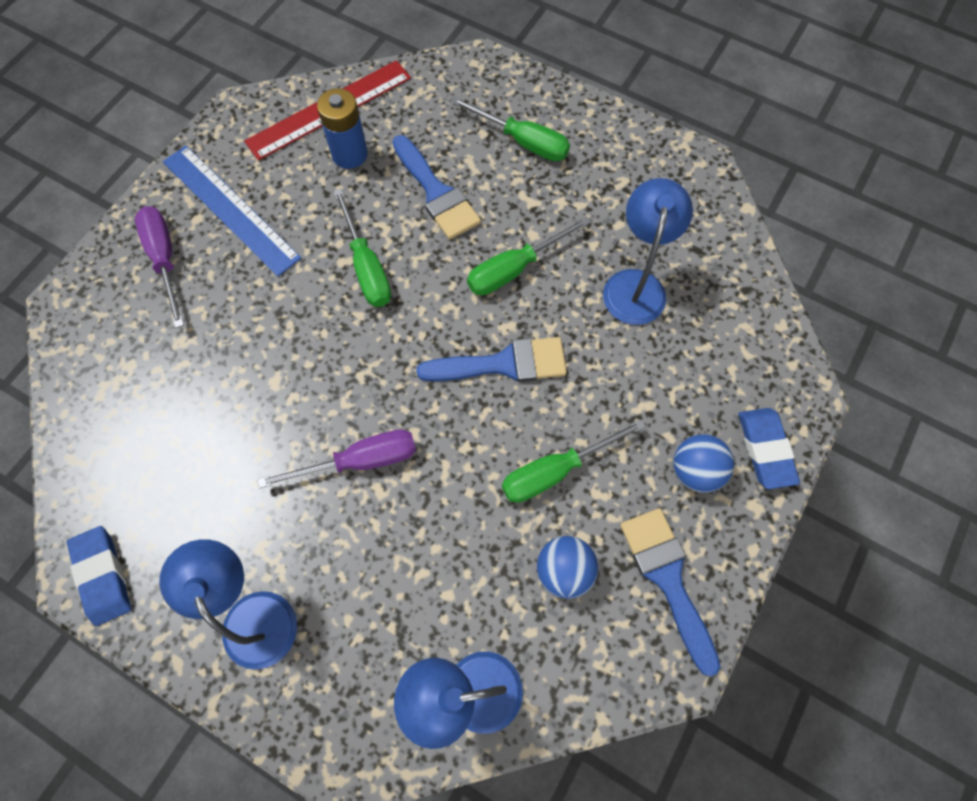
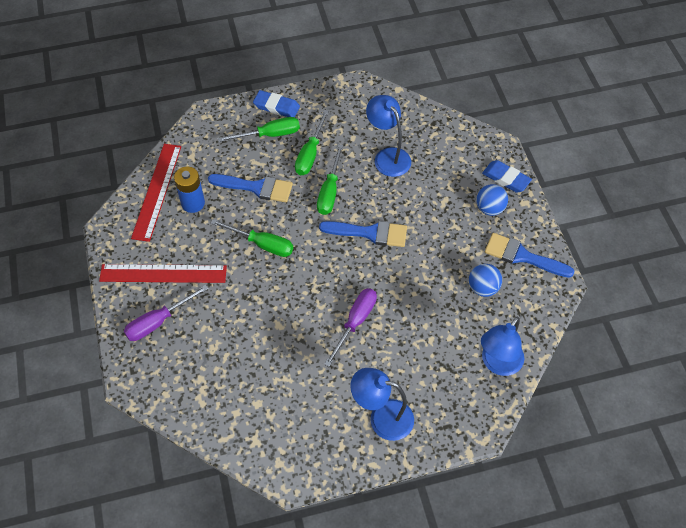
camera: 45 degrees left, 10 degrees down
blue eraser [67,526,131,626] -> blue eraser moved to [253,90,300,117]
purple screwdriver [135,206,184,328] -> purple screwdriver turned 60 degrees counterclockwise [124,285,209,341]
blue ruler [163,146,301,276] -> red ruler [99,264,227,283]
blue brush [416,337,567,382] -> blue brush turned 60 degrees clockwise [319,221,407,247]
green screwdriver [502,419,645,503] -> green screwdriver moved to [295,110,329,175]

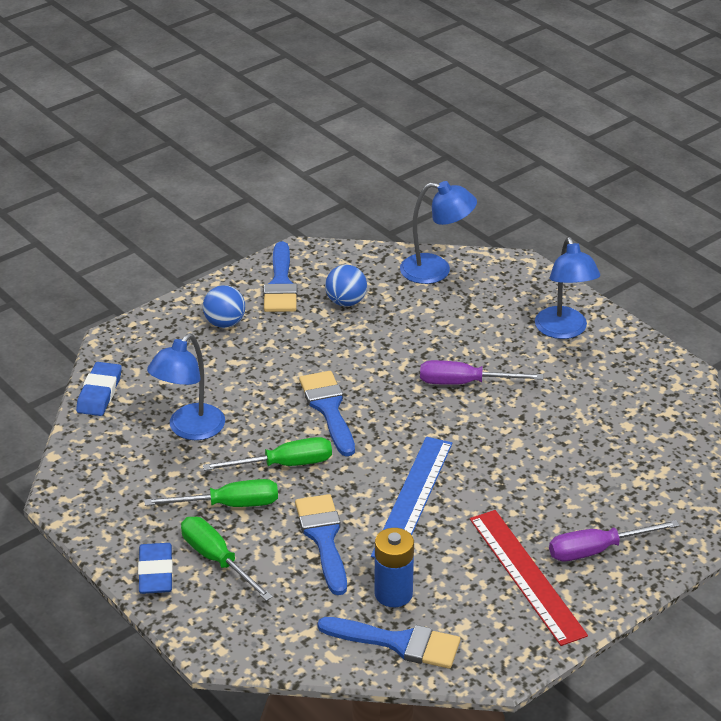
camera: 115 degrees left, 20 degrees down
purple screwdriver [124,285,209,341] -> purple screwdriver turned 135 degrees clockwise [549,520,680,561]
red ruler [131,144,181,242] -> blue brush [317,617,460,669]
green screwdriver [211,219,293,257] -> blue ruler [371,437,453,558]
blue eraser [482,160,532,193] -> blue eraser moved to [76,362,122,416]

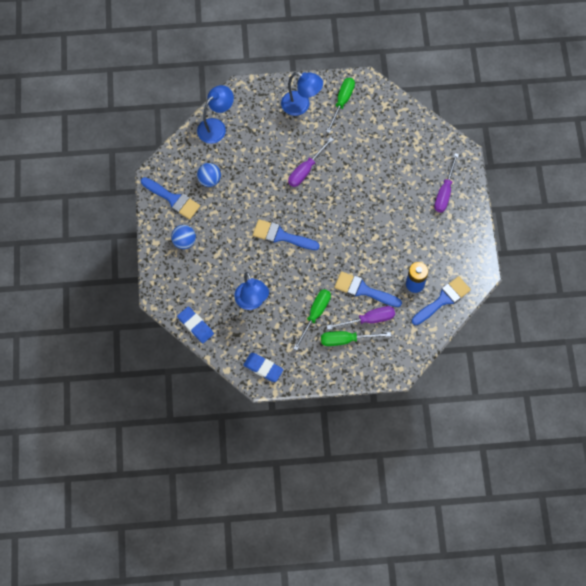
camera: 55 degrees left, 30 degrees up
blue eraser [138,543,173,594] -> blue eraser moved to [243,353,284,382]
green screwdriver [203,437,332,471] -> green screwdriver moved to [326,78,355,133]
blue ruler [371,437,453,558] -> none
red ruler [470,510,588,646] -> none
none -> purple screwdriver [327,306,395,330]

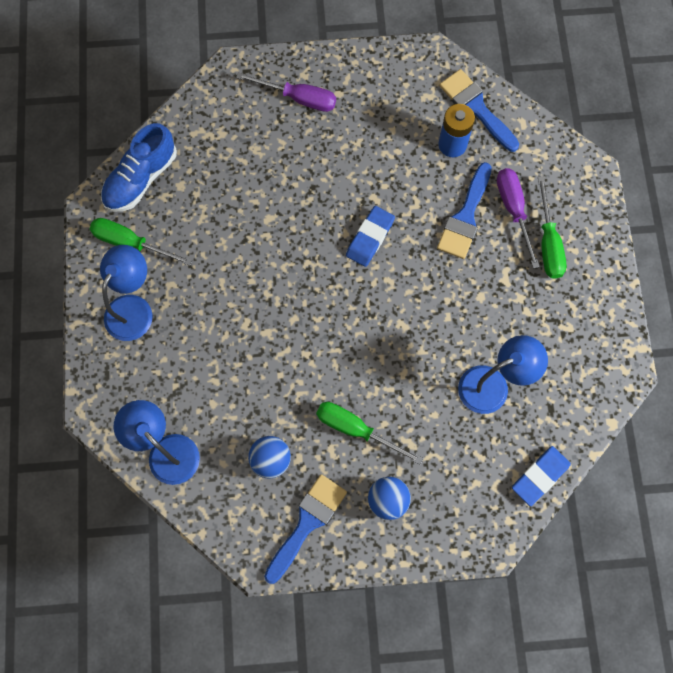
camera: 90 degrees left, 5 degrees up
blue eraser [243,353,284,382] -> blue eraser moved to [346,206,395,267]
blue brush [253,219,320,250] -> none
purple screwdriver [288,137,334,187] -> none
green screwdriver [293,289,331,350] -> green screwdriver moved to [316,402,423,464]
none -> blue shoe [101,123,177,212]

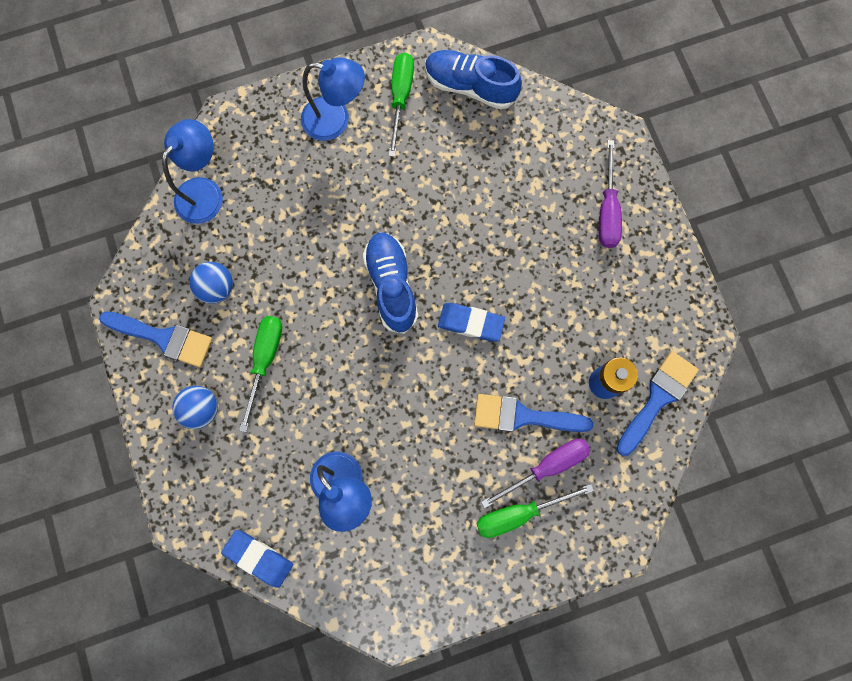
camera: 75 degrees right, 5 degrees up
none -> blue shoe [363,232,418,334]

